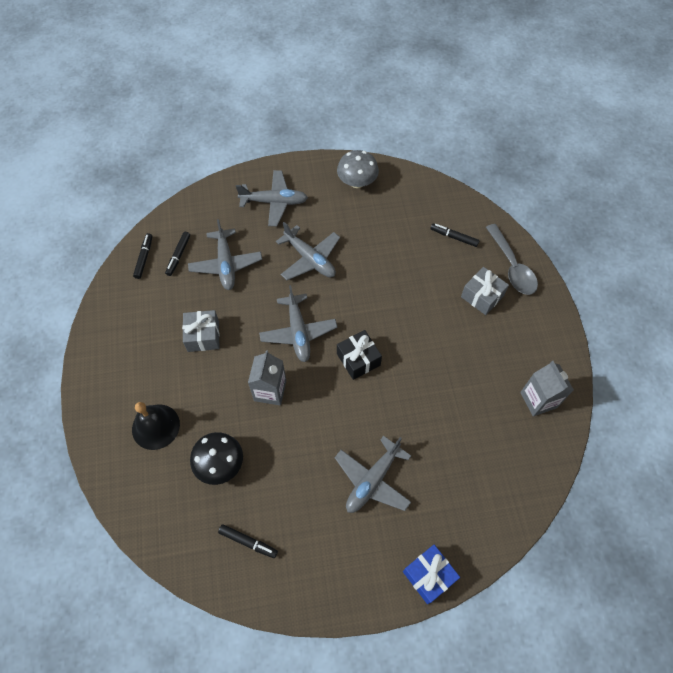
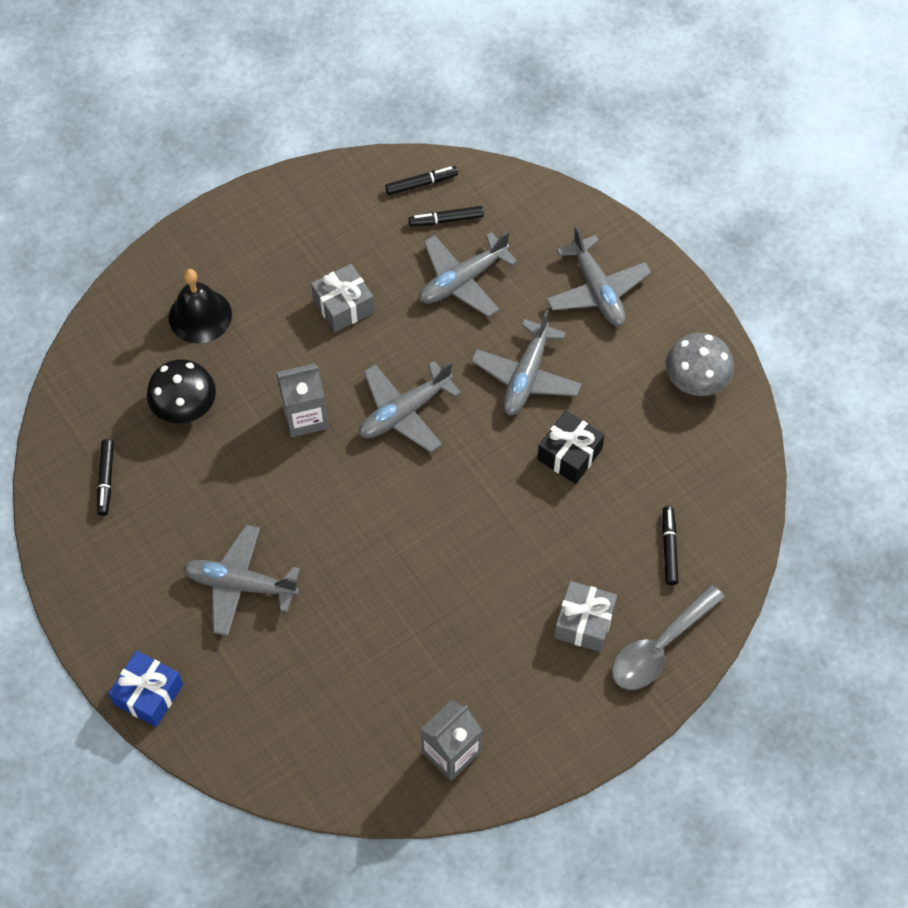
camera: 65 degrees right, 0 degrees up
black gift [337,330,382,380] -> black gift moved to [537,411,605,484]

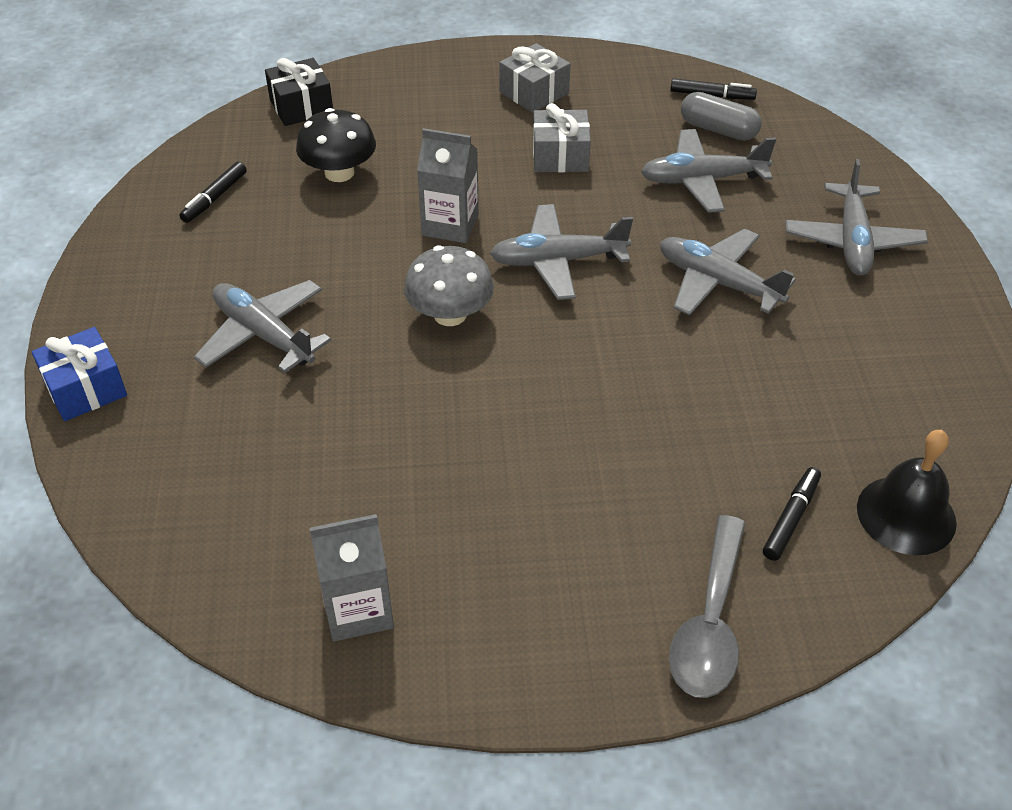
camera: 30 degrees right, 15 degrees down
black bell [169,269,232,344] -> black bell moved to [857,430,957,555]
black marker [409,206,484,227] -> grey capsule [681,92,762,141]
grey plane [471,310,582,415] -> grey plane turned 75 degrees clockwise [660,229,796,316]
black gift [537,411,605,484] -> black gift moved to [265,58,333,126]
grey gift [554,581,617,652] -> grey gift moved to [499,43,570,113]
grey spoon [612,585,725,690] -> grey spoon turned 60 degrees counterclockwise [669,515,746,698]
grey mushroom [666,333,734,396] -> grey mushroom moved to [404,245,494,326]

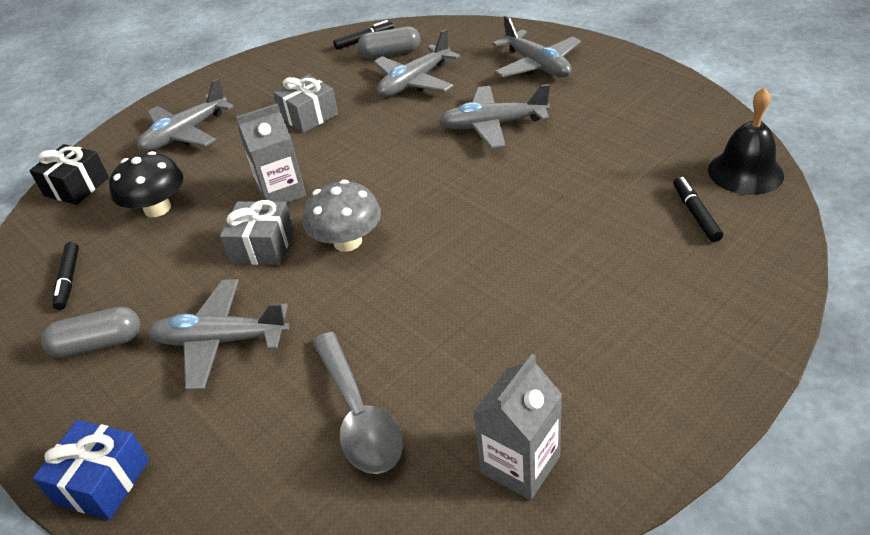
camera: 35 degrees left, 5 degrees down
grey plane [490,204,633,300] -> grey plane moved to [137,78,234,151]
grey gift [499,43,570,113] -> grey gift moved to [220,200,294,265]
grey spoon [669,515,746,698] -> grey spoon moved to [312,332,403,474]
none -> grey capsule [41,307,140,358]

